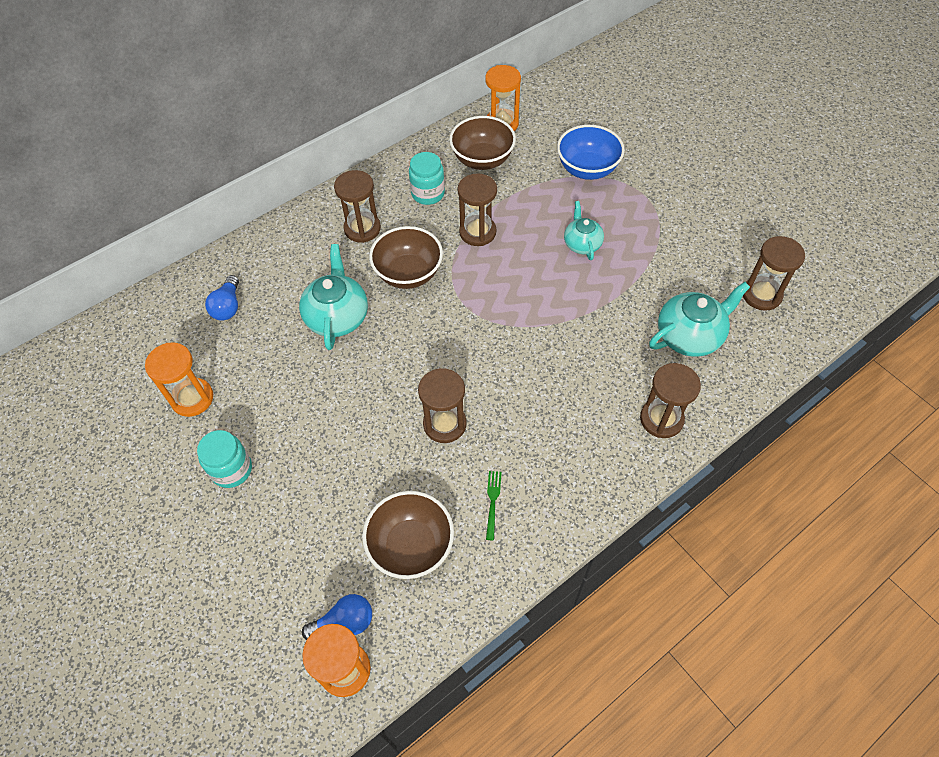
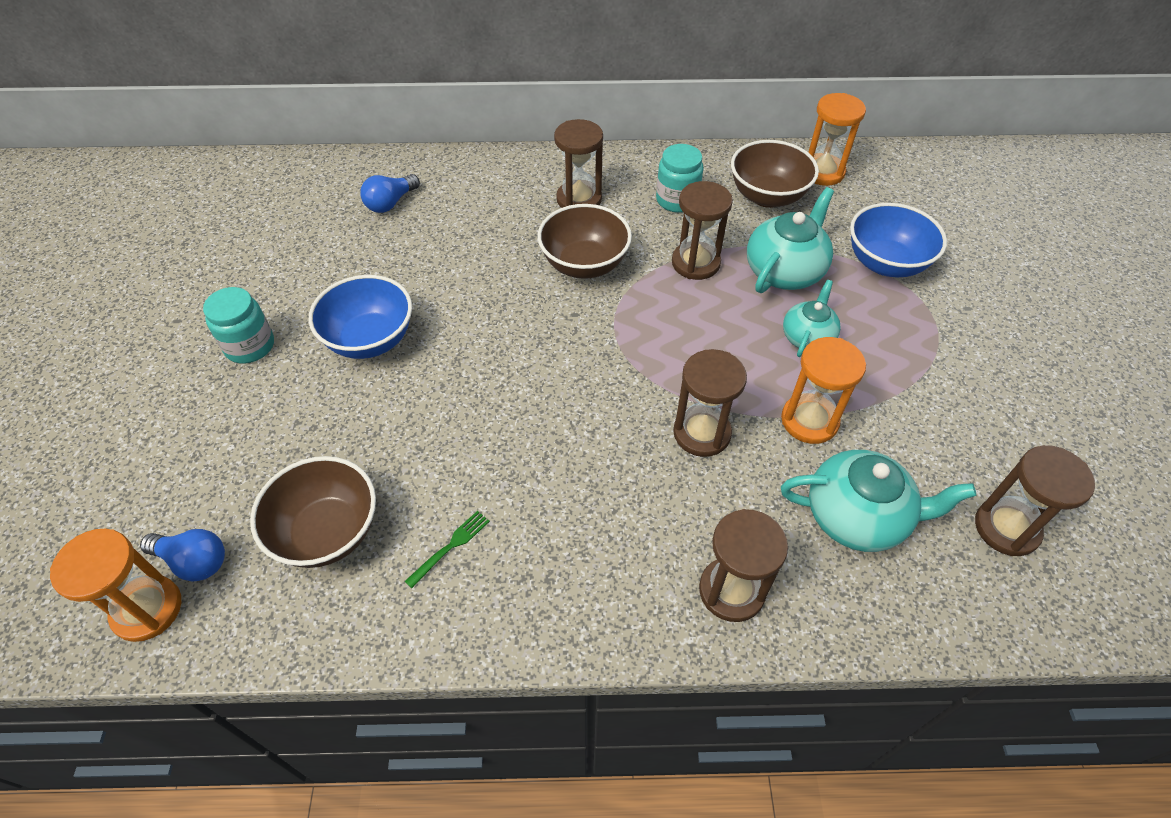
camera: 35 degrees right, 5 degrees down
orange hourglass [145,342,213,417] -> orange hourglass moved to [781,337,866,444]
turquoise teapot [299,244,368,350] -> turquoise teapot moved to [747,187,834,293]
brown hourglass [418,368,467,443] -> brown hourglass moved to [673,349,747,457]
none -> blue bowl [308,275,412,359]

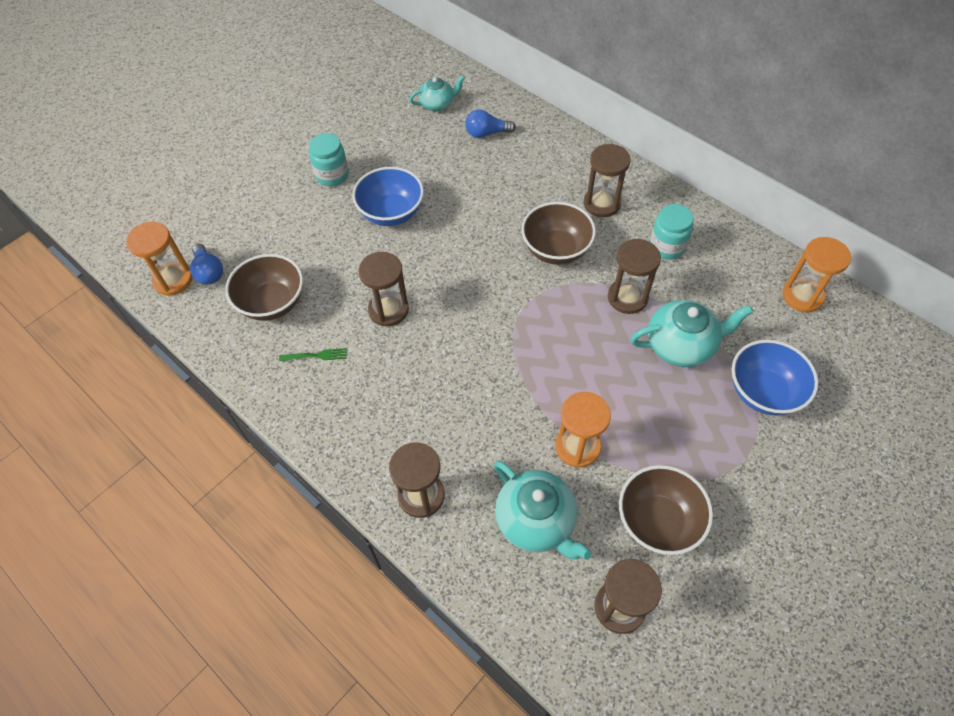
camera: 45 degrees right, 5 degrees up
brown hourglass [673,349,747,457] -> brown hourglass moved to [358,252,409,327]
brown bowl [731,140,819,208] -> brown bowl moved to [619,465,713,555]
turquoise teapot [783,280,841,357] -> turquoise teapot moved to [410,75,465,111]

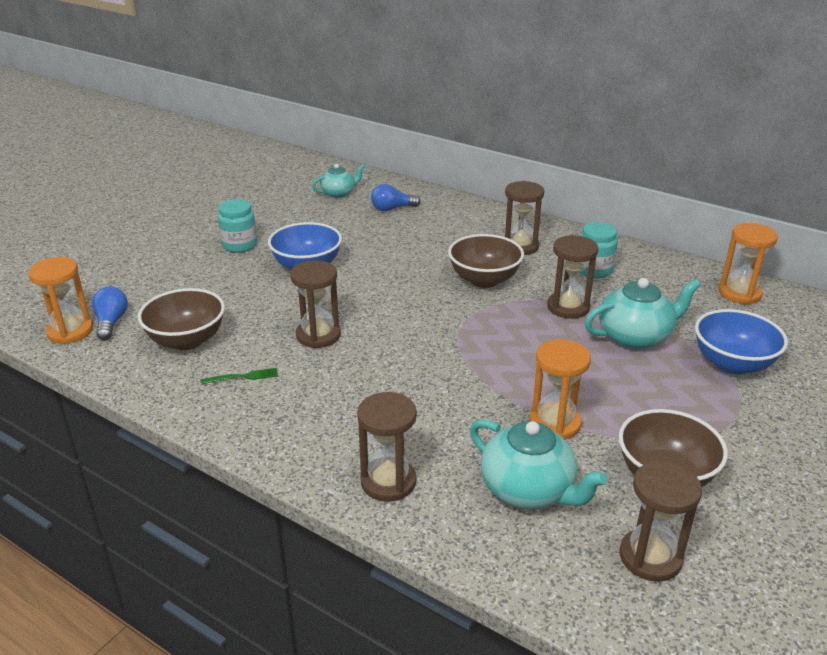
camera: 10 degrees left, 25 degrees down
blue light bulb [190,243,223,285] -> blue light bulb turned 150 degrees counterclockwise [92,287,128,340]

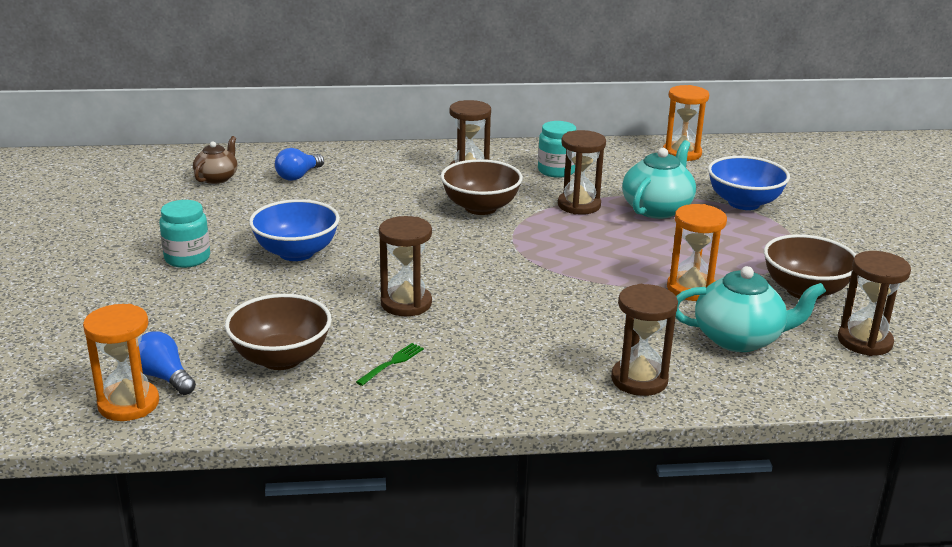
camera: 40 degrees left, 5 degrees down
turquoise teapot [312,164,365,198] -> brown teapot [193,136,237,184]

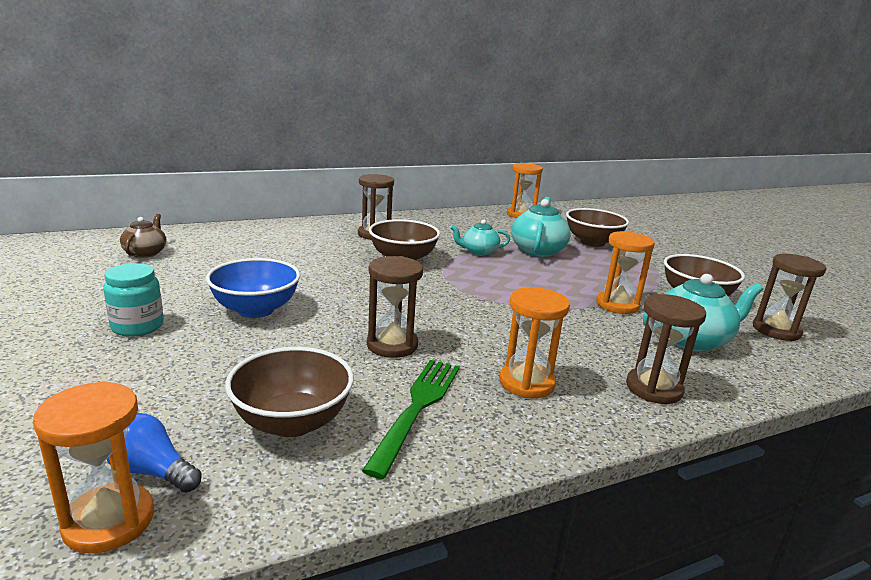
camera: 20 degrees left, 5 degrees down
blue light bulb [275,148,324,181] -> none
green fork [356,343,424,386] -> green fork [362,360,460,479], size x2.05
turquoise jar [538,121,576,178] -> none
brown hourglass [558,130,606,215] -> turquoise teapot [450,219,510,256]
blue bowl [708,156,790,210] -> brown bowl [566,208,629,247]
none -> orange hourglass [499,287,570,398]

